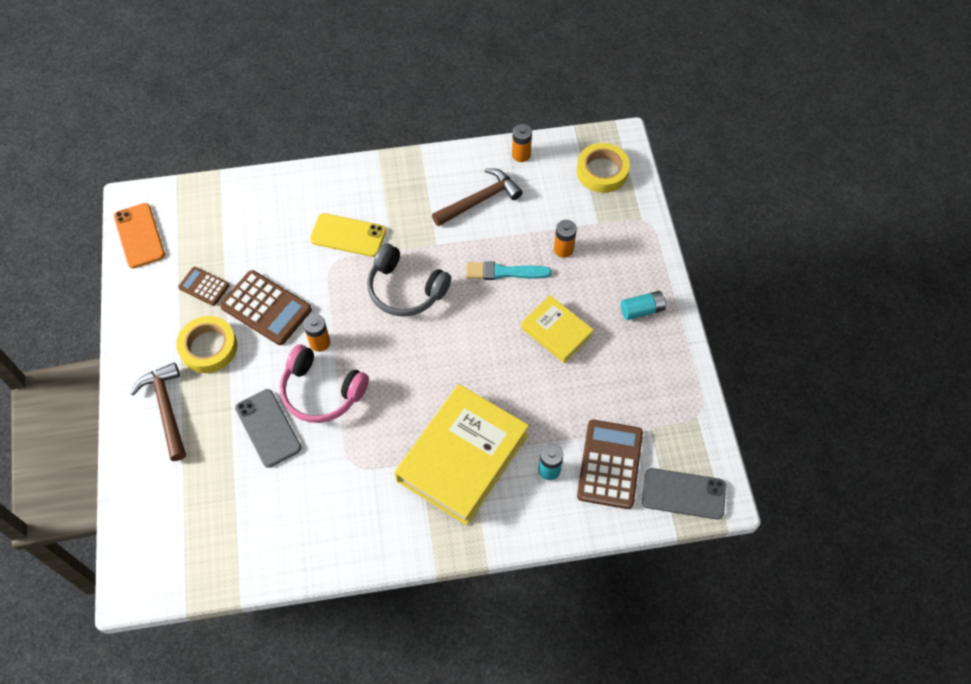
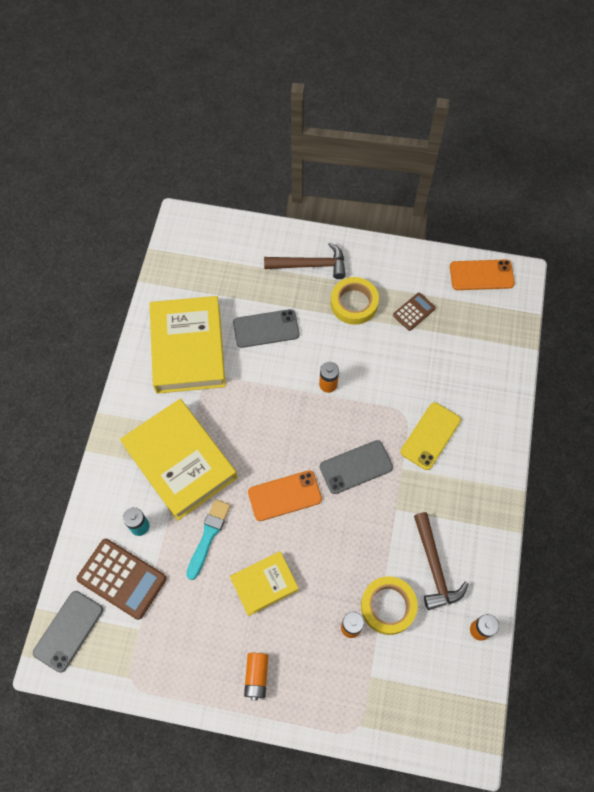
camera: 110 degrees right, 5 degrees up
brown calculator [220,270,312,345] -> none
pink headphones [280,344,369,423] -> none
grey headphones [367,244,451,317] -> grey phone [320,440,393,494]
turquoise brush [466,261,552,280] -> turquoise brush moved to [186,499,230,580]
yellow tape [577,143,630,193] -> yellow tape moved to [361,576,418,635]
turquoise battery [621,291,666,320] -> orange battery [244,653,268,701]
none -> yellow book [150,296,226,394]
none -> orange phone [248,470,322,521]

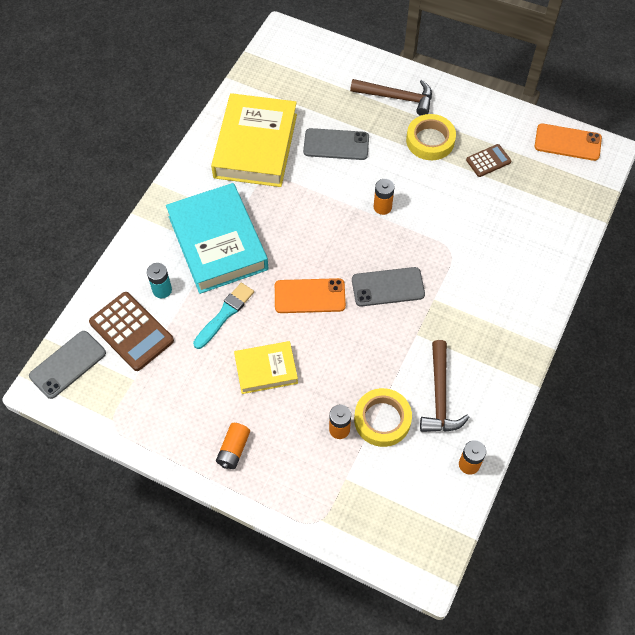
camera: 15 degrees right, 5 degrees down
yellow book [120,399,237,521] -> turquoise book [166,183,269,294]
yellow phone [400,402,461,470] -> none

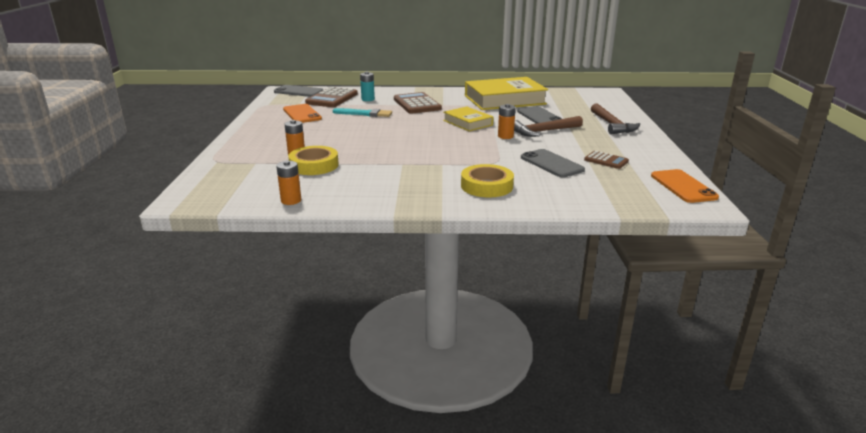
camera: 65 degrees right, 35 degrees down
turquoise book [166,183,269,294] -> brown calculator [394,92,442,114]
orange battery [216,423,250,469] -> none
yellow book [234,341,298,394] -> yellow book moved to [443,107,493,131]
orange phone [275,278,346,313] -> orange phone moved to [283,104,322,123]
grey phone [352,267,425,307] -> grey phone moved to [521,149,585,178]
yellow tape [406,114,456,160] -> yellow tape moved to [461,164,514,197]
brown hammer [420,340,469,432] -> brown hammer moved to [514,116,583,137]

